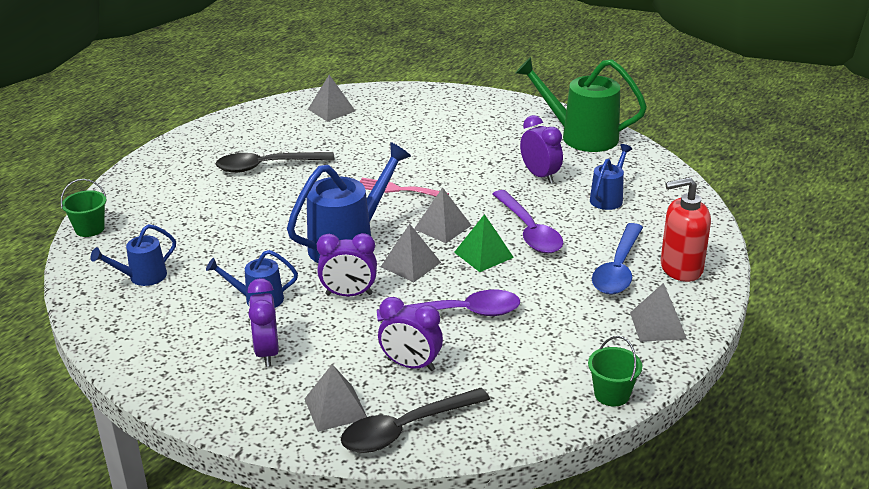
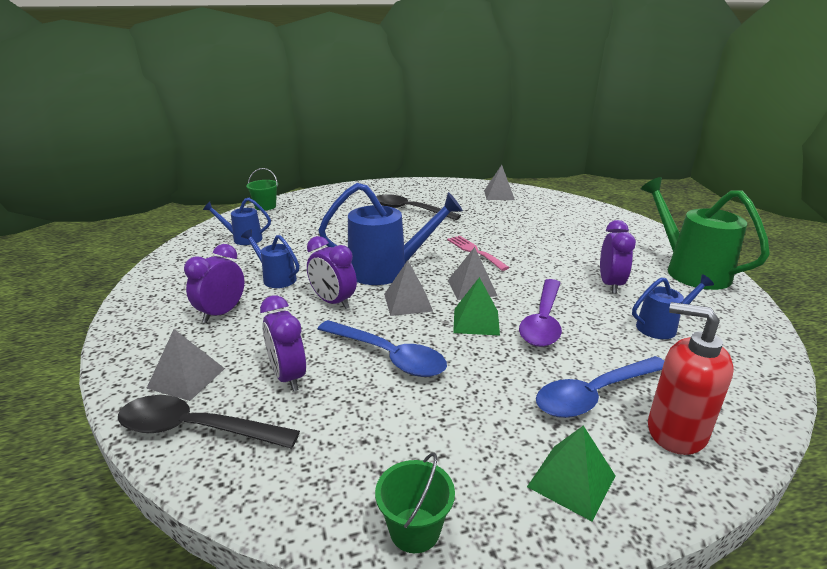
camera: 40 degrees right, 5 degrees down
purple spoon [377,290,520,322] -> blue spoon [317,320,447,377]
grey pyramid [630,283,687,342] -> green pyramid [527,425,616,521]

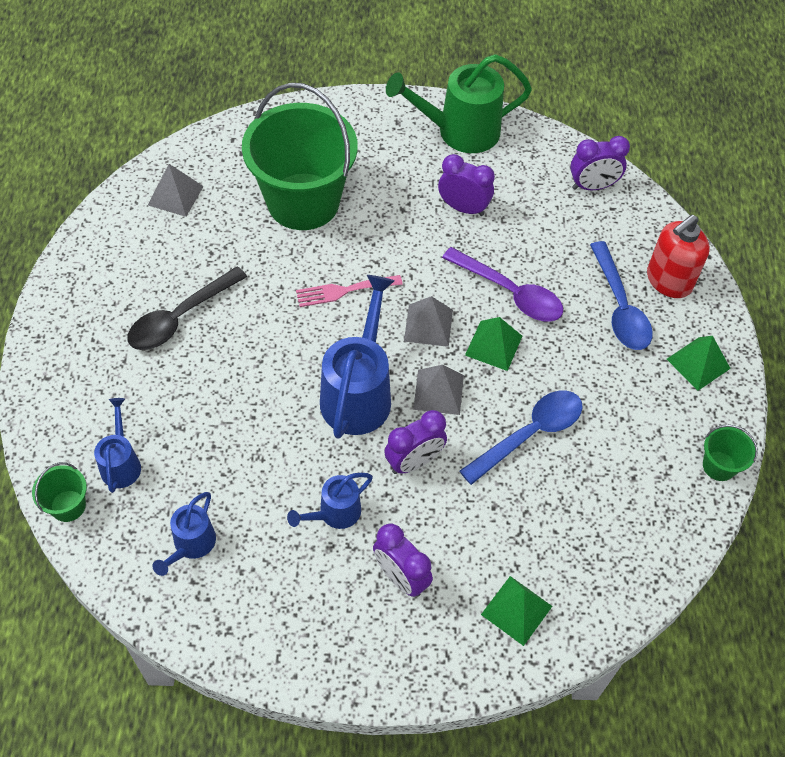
camera: 75 degrees left, 30 degrees up
black spoon [118,395,300,449] -> none
grey pyramid [146,329,225,401] -> green pyramid [481,576,552,646]
purple clock [260,295,306,391] -> purple clock moved to [570,136,630,190]
blue watering can [632,275,714,339] -> blue watering can moved to [94,398,141,493]
none -> green bucket [242,83,358,230]

